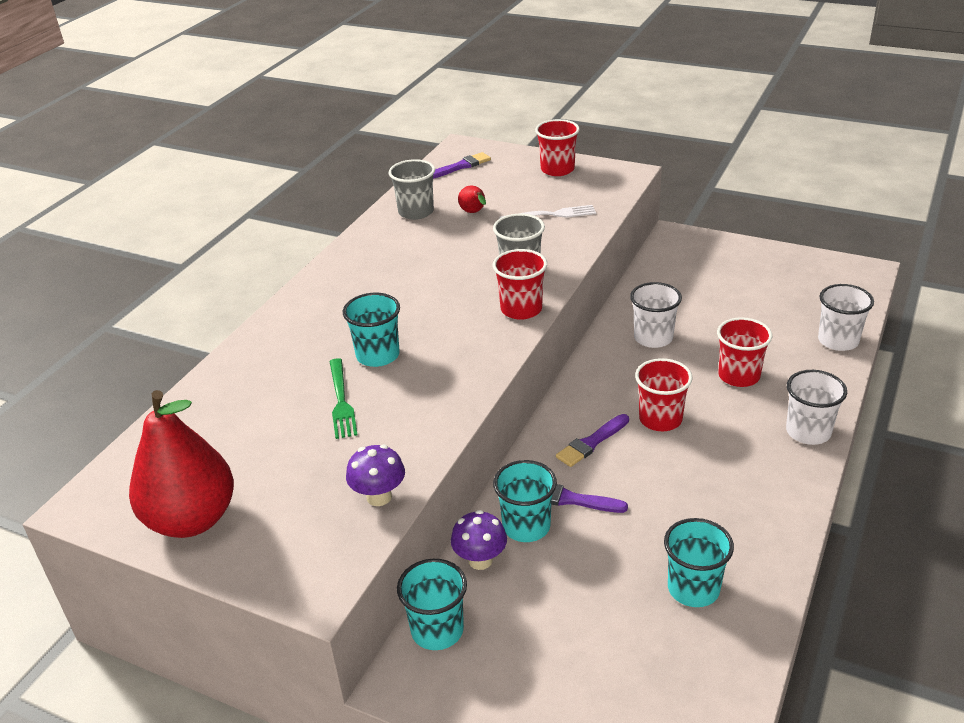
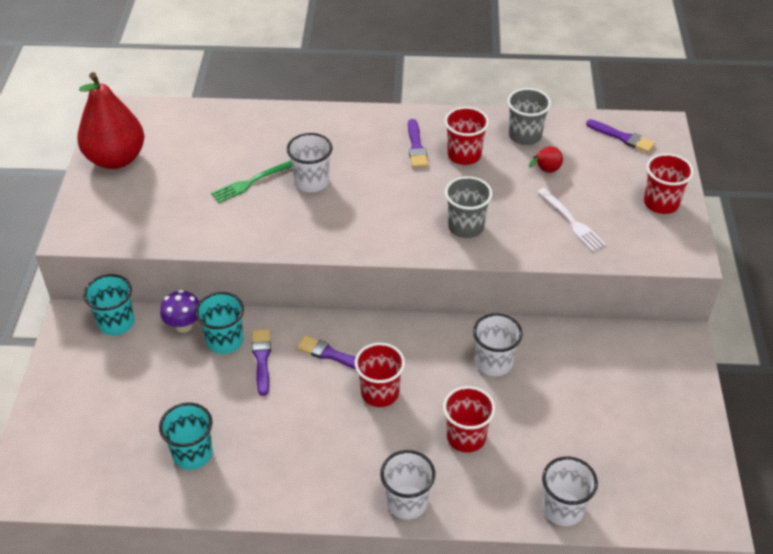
camera: 65 degrees right, 10 degrees up
turquoise cup [343,293,400,367] -> white cup [287,133,333,192]
purple mushroom [346,445,405,506] -> none
red cup [492,249,547,320] -> red cup moved to [444,107,489,165]
none -> purple brush [408,119,428,168]

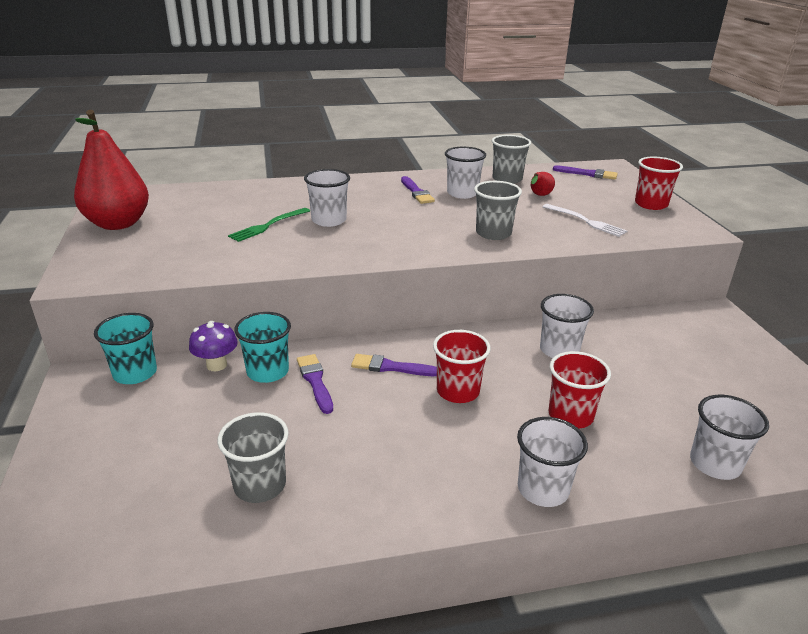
camera: 15 degrees left, 15 degrees down
turquoise cup [159,403,213,470] -> grey cup [218,412,289,503]
red cup [444,107,489,165] -> white cup [445,147,486,199]

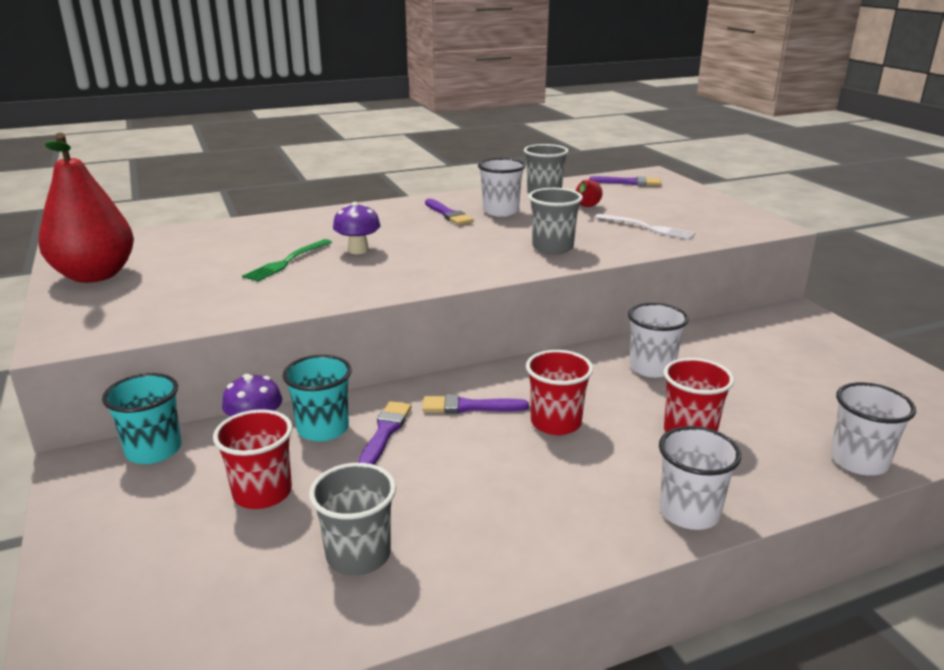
camera: 10 degrees left, 5 degrees down
purple brush [297,354,333,414] -> purple brush turned 45 degrees clockwise [358,401,411,465]
white cup [304,169,350,227] -> purple mushroom [333,202,380,254]
red cup [635,156,683,210] -> red cup moved to [213,409,293,509]

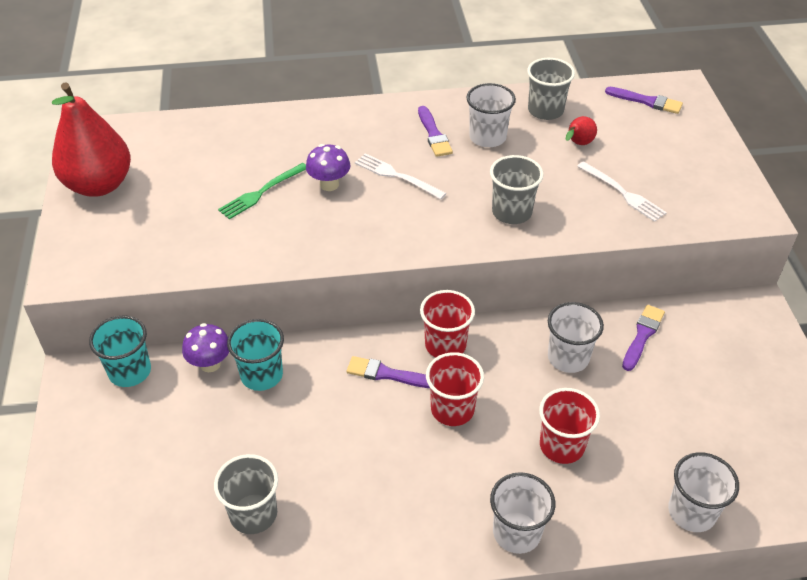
camera: 15 degrees right, 20 degrees up
red cup [213,409,293,509] -> red cup moved to [420,290,475,358]
purple brush [358,401,411,465] -> purple brush moved to [622,305,665,371]
none -> white fork [355,153,446,199]

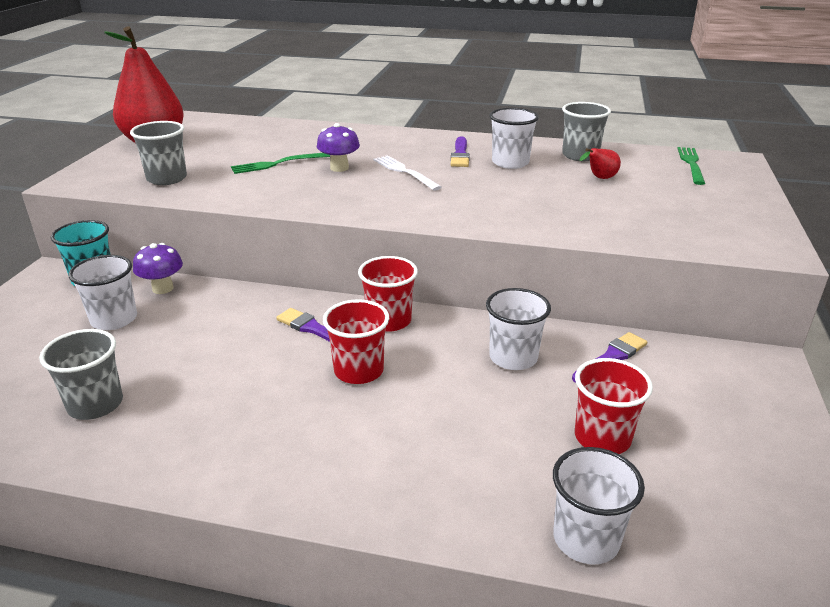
camera: 20 degrees right, 15 degrees down
turquoise cup [227,319,284,391] -> none
grey cup [490,155,544,224] -> grey cup moved to [130,121,187,185]
white cup [490,472,555,554] -> white cup moved to [68,255,137,330]
red cup [539,388,600,464] -> red cup moved to [575,358,653,454]
white fork [577,161,667,222] -> none
purple brush [605,87,683,114] -> green fork [677,147,705,185]

